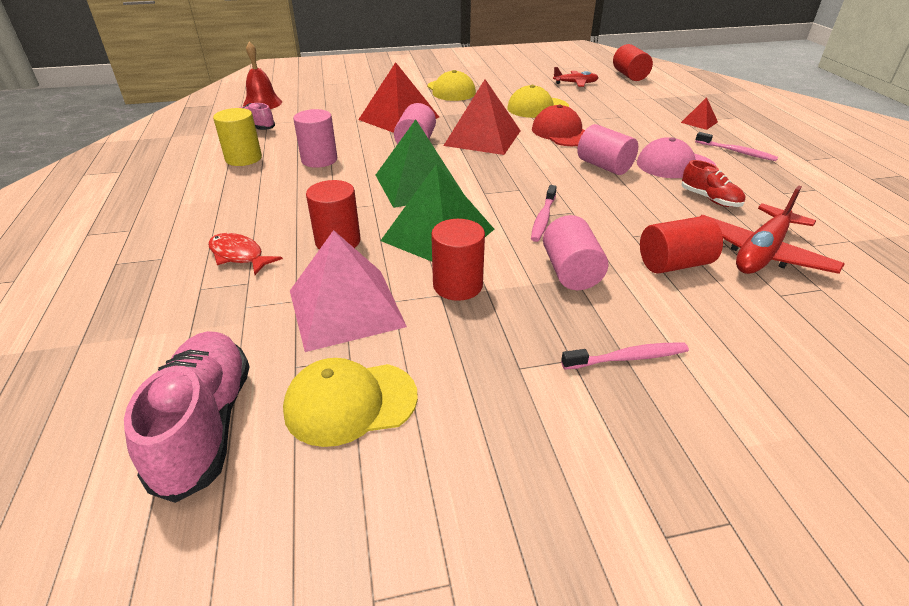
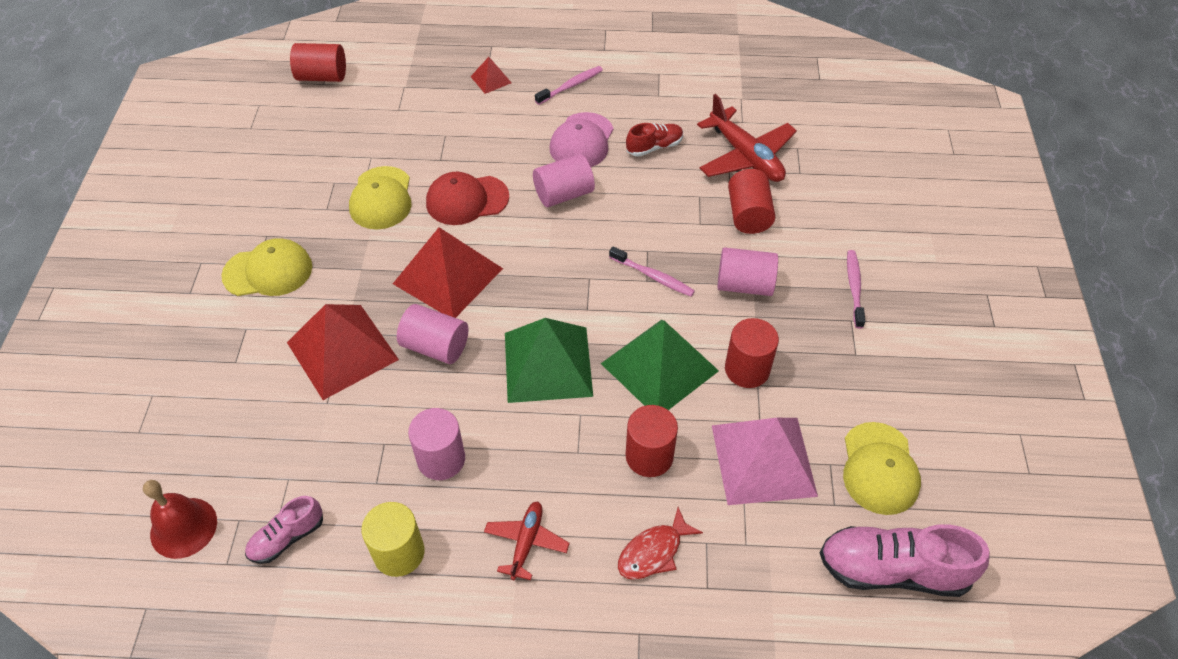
camera: 75 degrees left, 15 degrees up
red plane [553,67,599,87] -> red plane moved to [484,502,570,580]

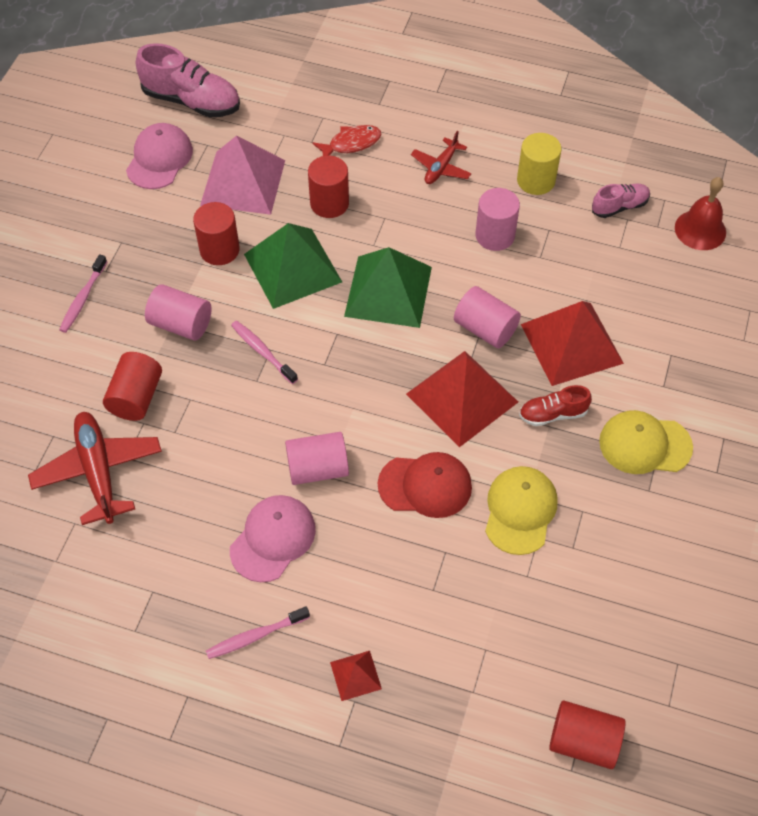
camera: 165 degrees left, 5 degrees up
red shoe [626,123,683,157] -> red shoe moved to [519,385,592,426]
yellow cap [843,422,921,515] -> pink cap [126,123,193,189]

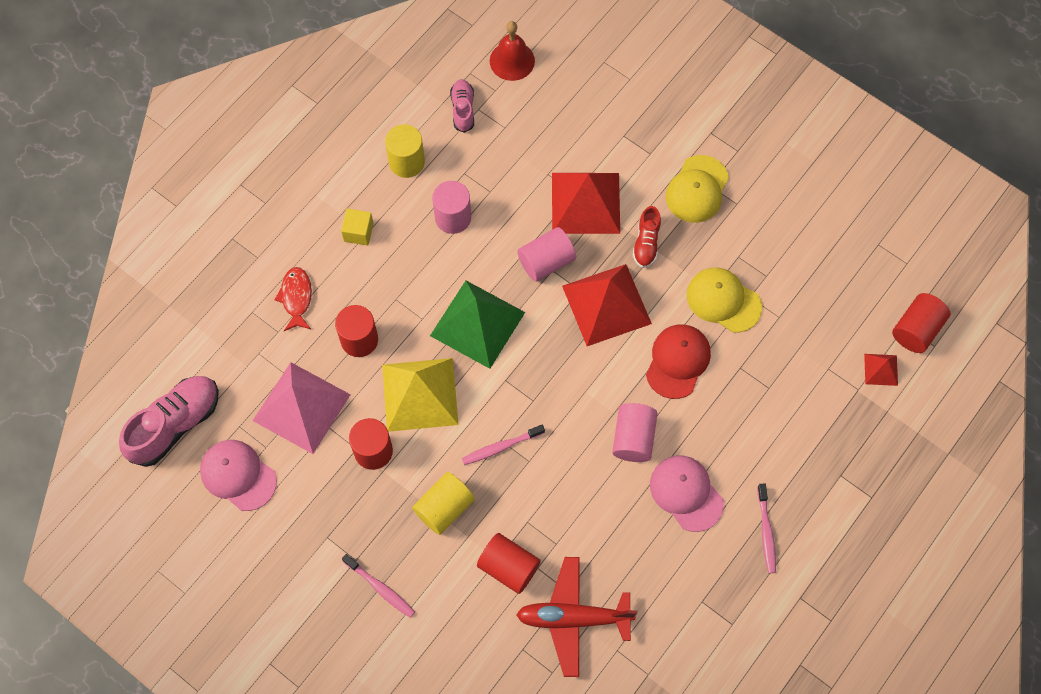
camera: 70 degrees left, 10 degrees up
pink cylinder [145,284,211,341] -> yellow cylinder [412,472,475,535]
green pyramid [244,223,342,309] -> yellow pyramid [382,358,459,432]
red pyramid [330,651,382,701] -> red pyramid moved to [864,354,898,386]
red plane [411,131,472,184] -> yellow cube [341,209,374,246]

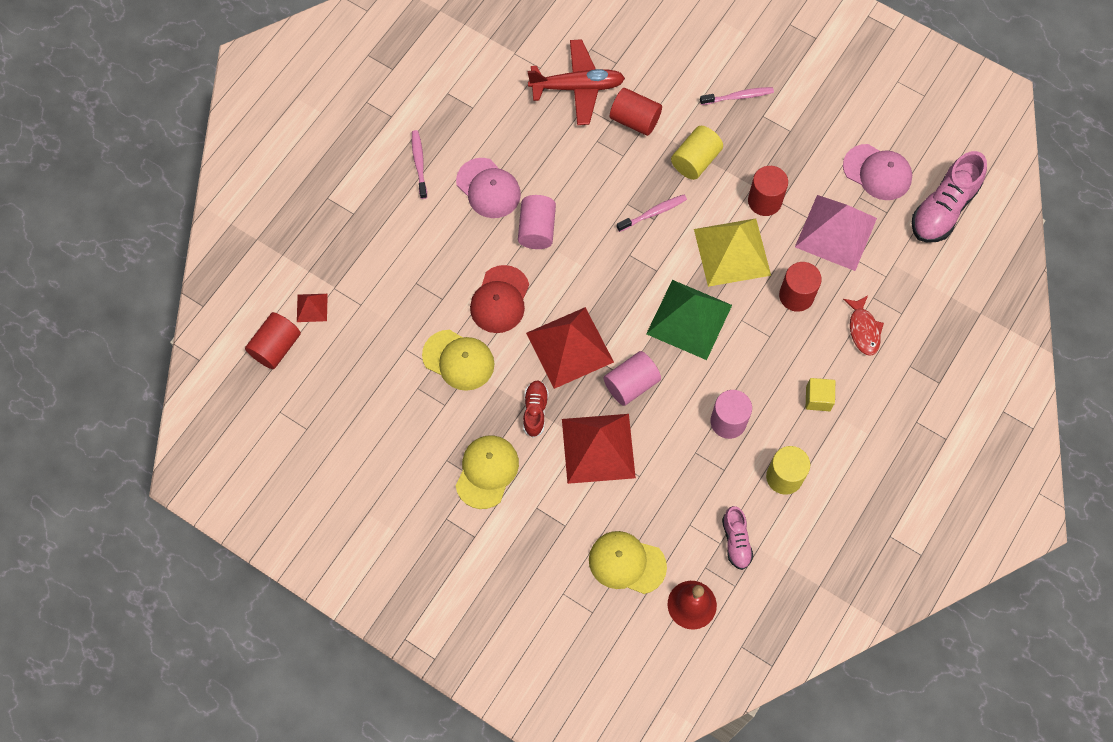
camera: 175 degrees right, 0 degrees up
pink toothbrush [342,554,415,618] -> pink toothbrush turned 135 degrees clockwise [700,87,774,105]
none -> yellow cap [589,531,667,594]

